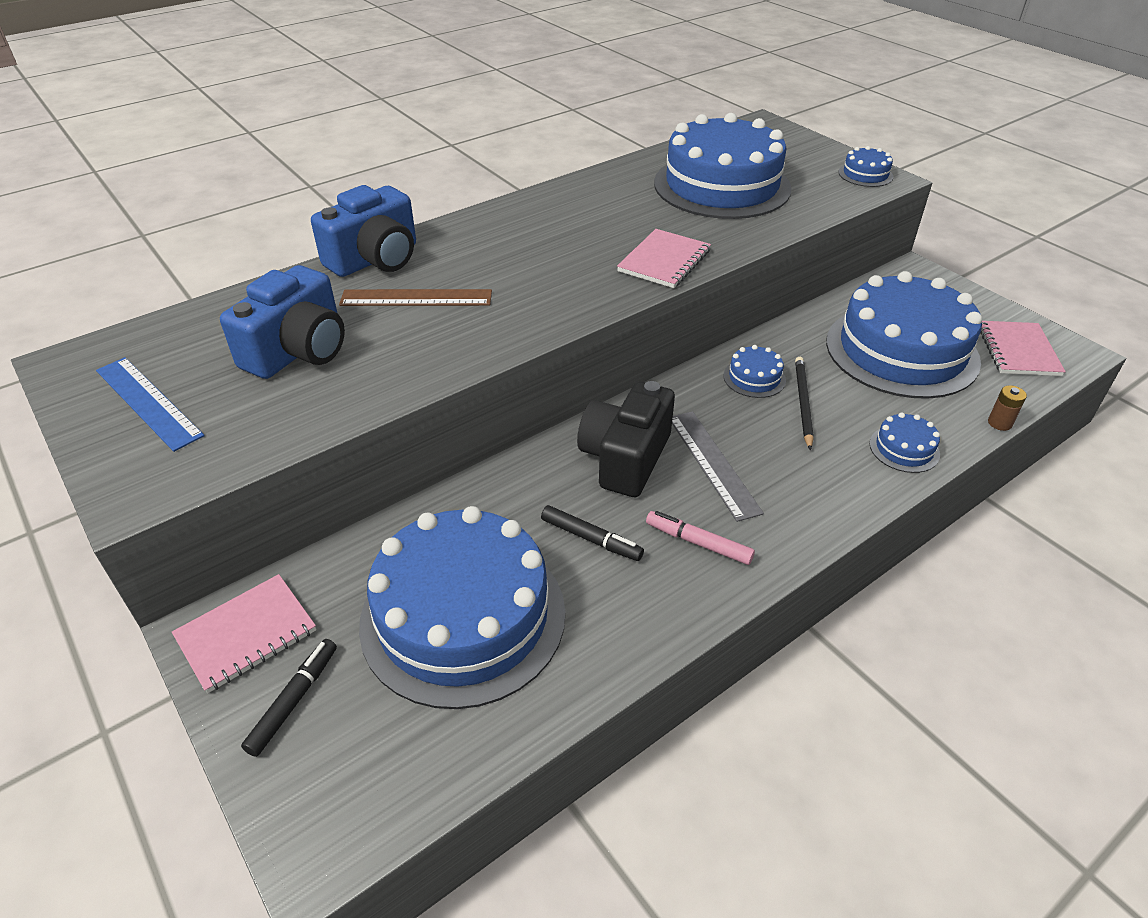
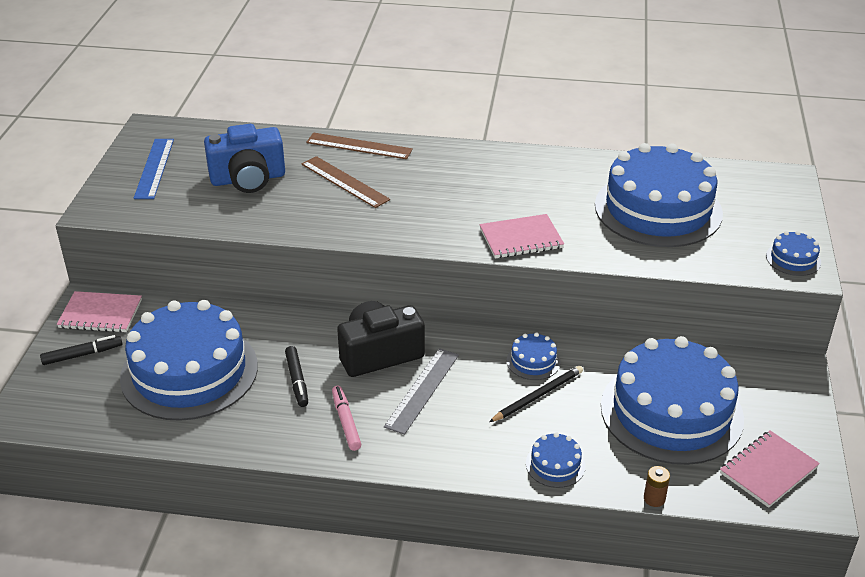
camera: 45 degrees right, 5 degrees down
blue camera [311,185,416,277] -> brown ruler [306,133,413,159]

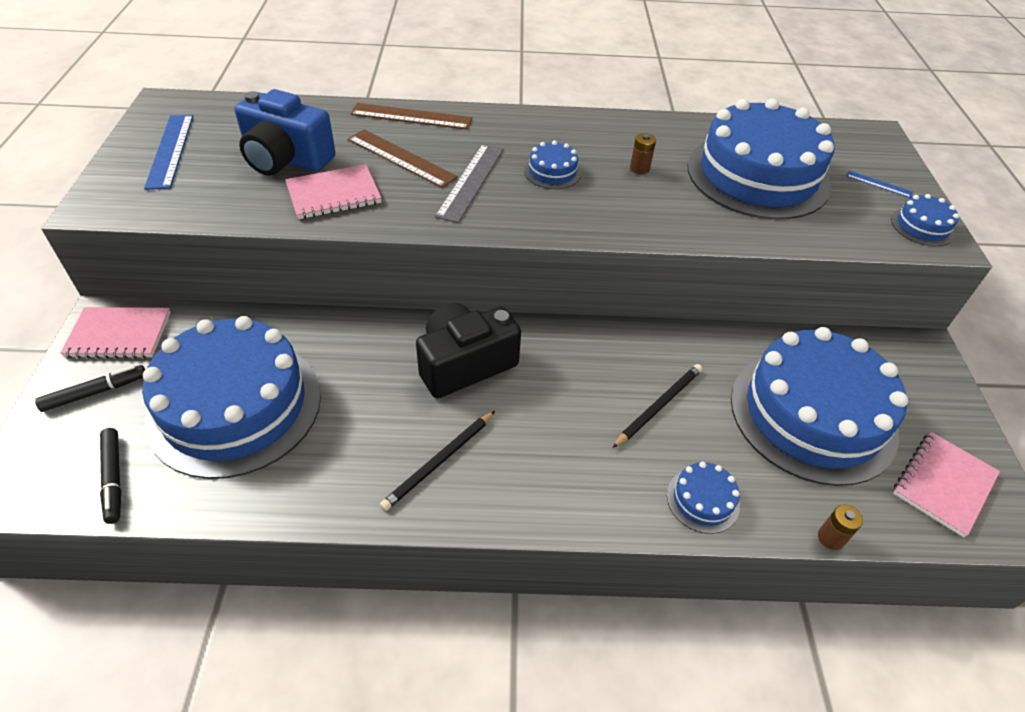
camera: 10 degrees left, 10 degrees up
blue camera [204,124,285,193] -> blue camera turned 45 degrees clockwise [235,89,335,176]
black marker [285,346,308,407] -> black marker moved to [100,428,122,524]
pink marker [332,386,361,451] -> black pencil [380,411,495,511]
grey ruler [384,348,459,435] -> grey ruler moved to [435,144,504,223]
pink notebook [480,214,564,258] -> pink notebook moved to [285,164,382,219]
blue cake [506,332,561,380] -> blue cake moved to [524,141,581,189]
none -> brown battery [630,133,656,174]
none -> blue ruler [846,171,913,198]

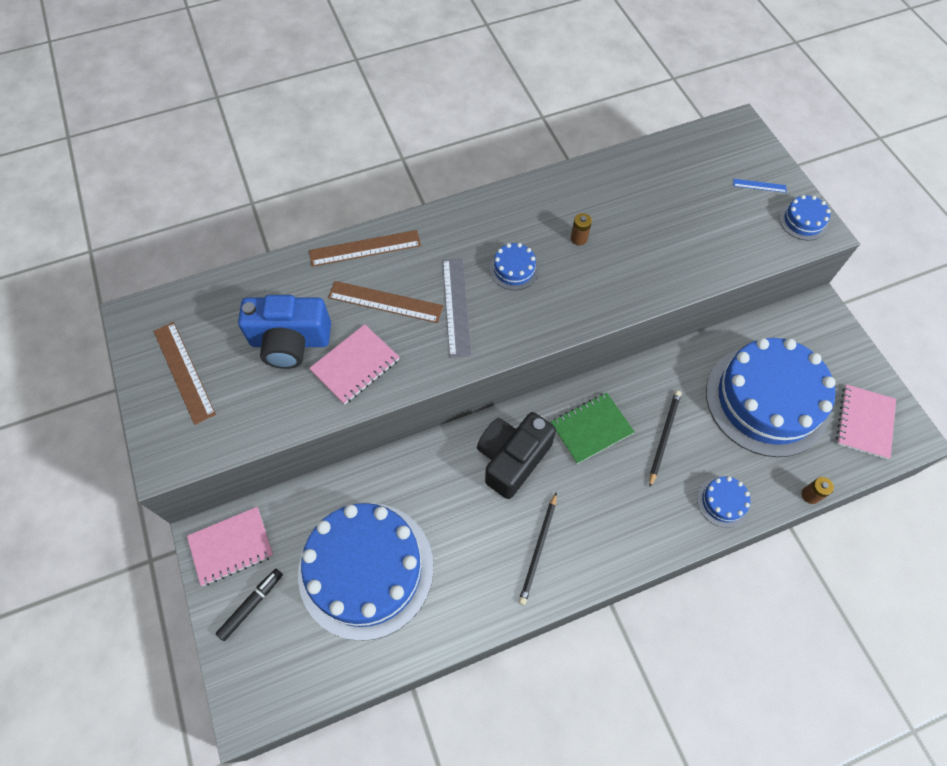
camera: 20 degrees left, 15 degrees up
black marker [100,428,122,524] -> none
blue ruler [144,115,193,190] -> brown ruler [153,322,216,425]
blue cake [687,99,834,220] -> none
none -> green notebook [550,392,635,464]

